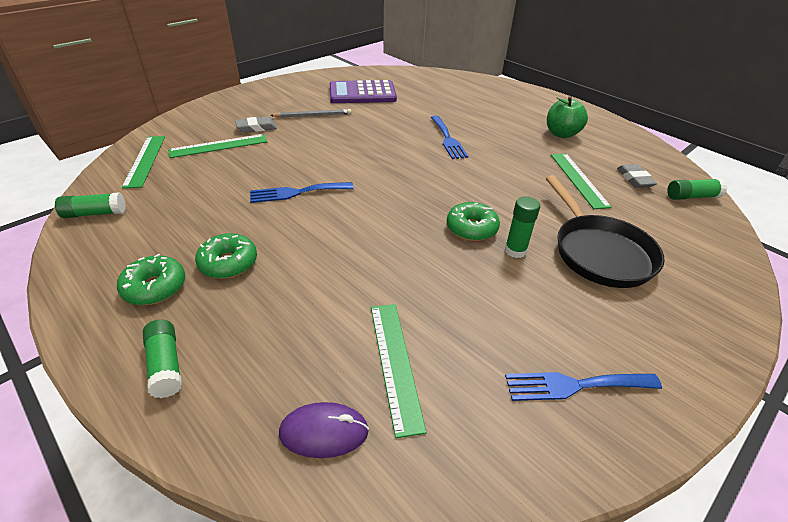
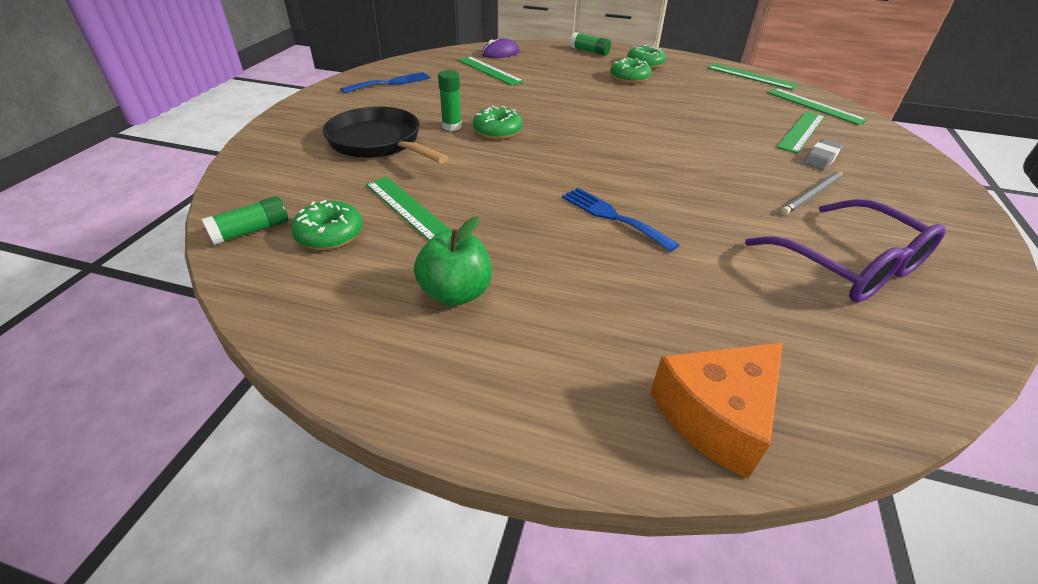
camera: 150 degrees right, 0 degrees up
green glue stick [55,192,126,218] -> green ruler [708,63,798,90]
blue fork [250,182,354,203] -> none
purple calculator [330,80,397,103] -> purple glasses [745,199,946,302]
grey eraser [617,164,657,188] -> green donut [291,200,363,250]
none -> orange cheese [650,342,783,478]

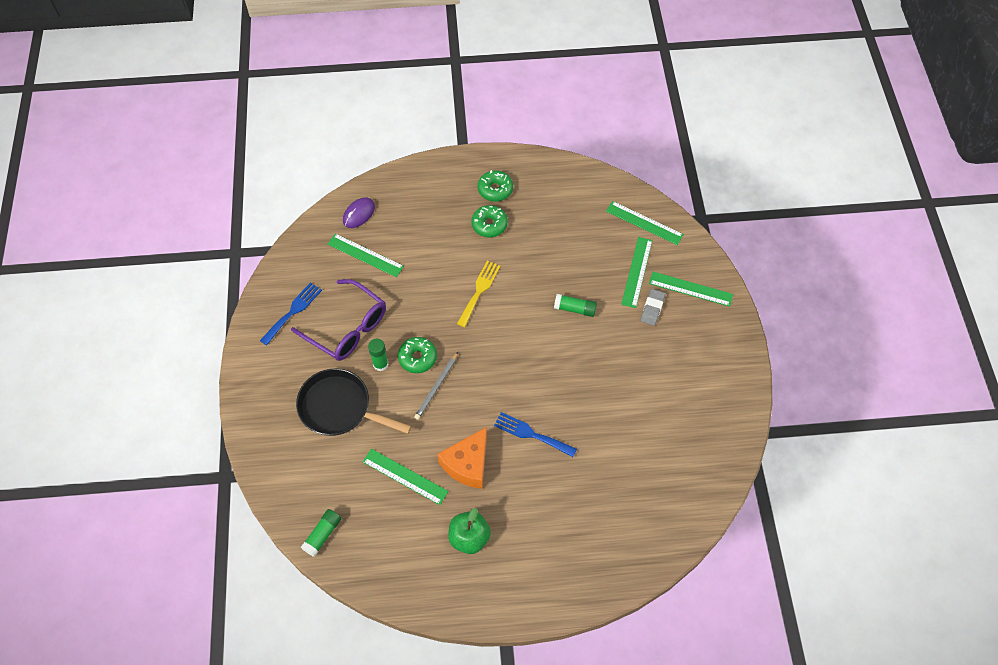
camera: 20 degrees left, 20 degrees up
green donut [291,200,363,250] -> none
green glue stick [570,32,611,56] -> green glue stick moved to [554,294,597,317]
orange cheese [650,342,783,478] -> orange cheese moved to [437,427,487,489]
green ruler [708,63,798,90] -> green ruler moved to [649,272,733,307]
purple glasses [745,199,946,302] -> purple glasses moved to [291,279,386,361]
grey pencil [781,171,843,215] -> grey pencil moved to [414,352,458,420]
none -> yellow fork [457,261,500,327]

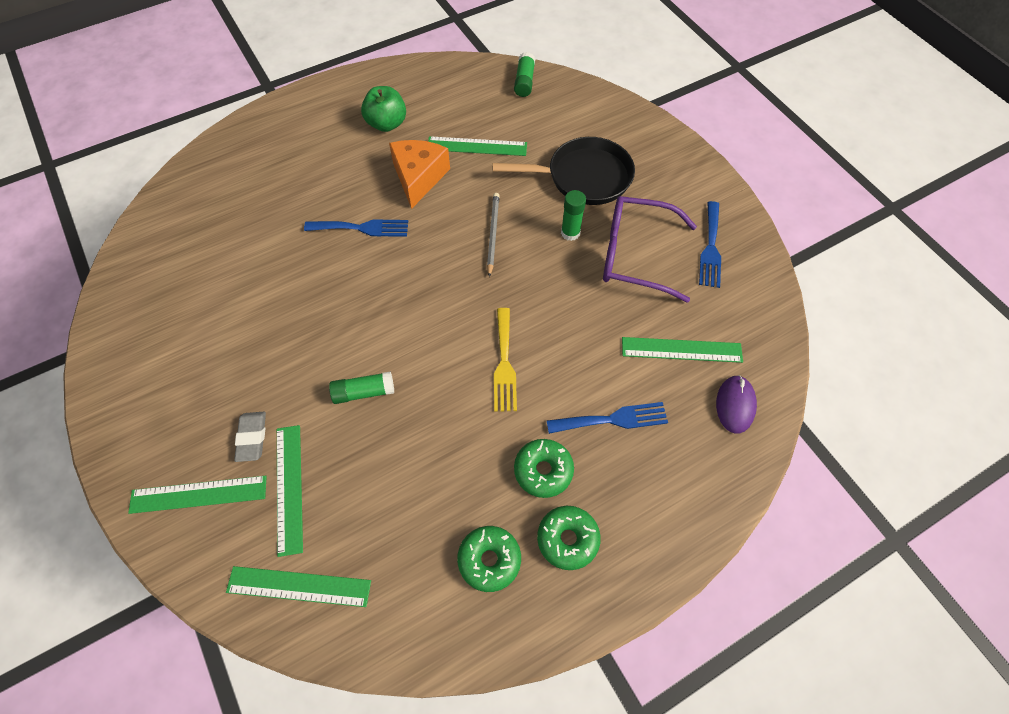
camera: 155 degrees right, 0 degrees up
green donut [398,337,437,373] -> green donut moved to [457,526,521,592]
none -> blue fork [547,402,668,434]

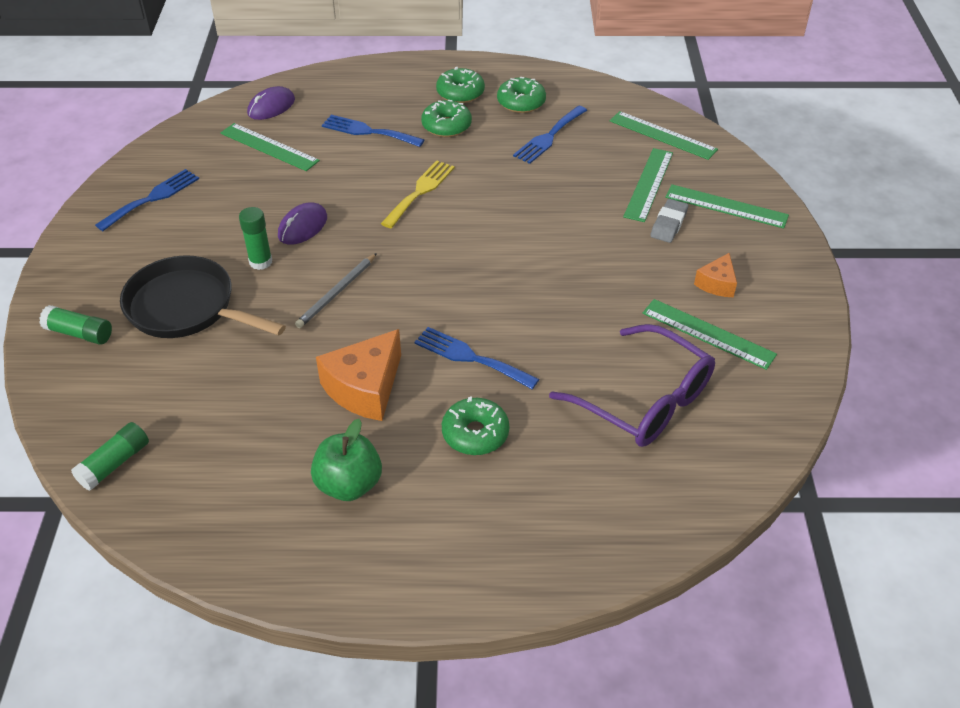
camera: 150 degrees left, 15 degrees down
green glue stick [329,372,394,404] -> green glue stick moved to [39,305,112,344]
green ruler [428,136,527,156] -> green ruler moved to [643,299,777,370]
purple glasses [603,196,697,303] -> purple glasses moved to [549,324,715,447]
none -> purple mouse [278,202,327,245]
none -> green donut [442,396,510,455]
none -> blue fork [513,106,587,164]
none -> orange cheese [694,253,737,297]

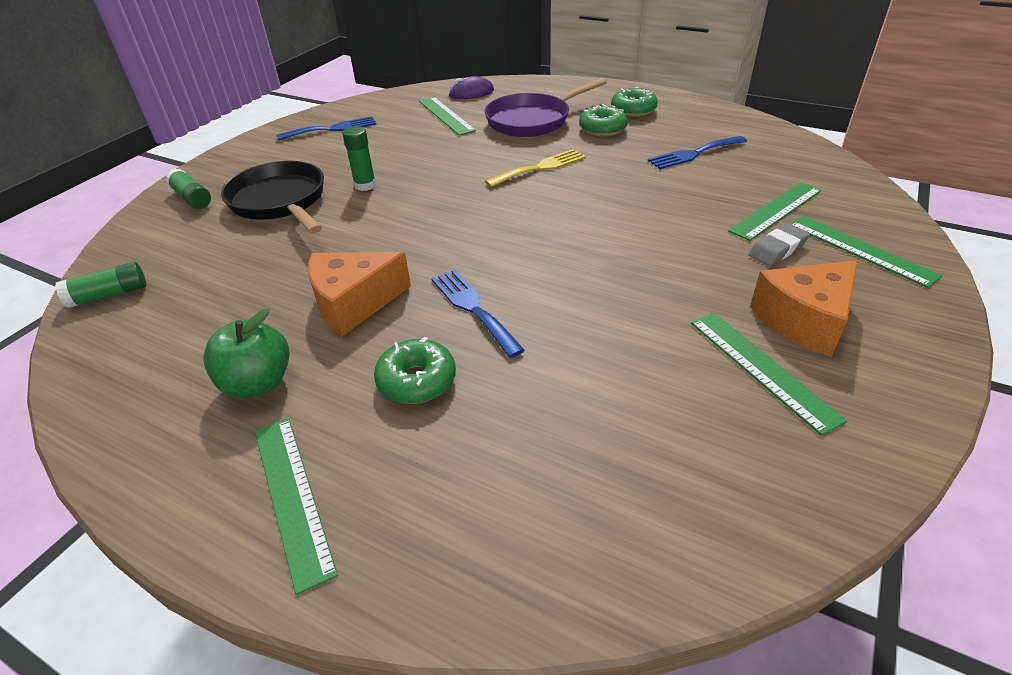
camera: 30 degrees right, 5 degrees down
purple mouse [278,202,327,245] -> none
grey pencil [295,253,377,328] -> none
blue fork [322,115,424,147] -> purple pan [485,78,607,137]
green donut [497,77,546,113] -> none
purple glasses [549,324,715,447] -> none
green ruler [610,111,718,160] -> green ruler moved to [255,418,338,595]
orange cheese [694,253,737,297] -> orange cheese [750,260,858,357], size x1.81

